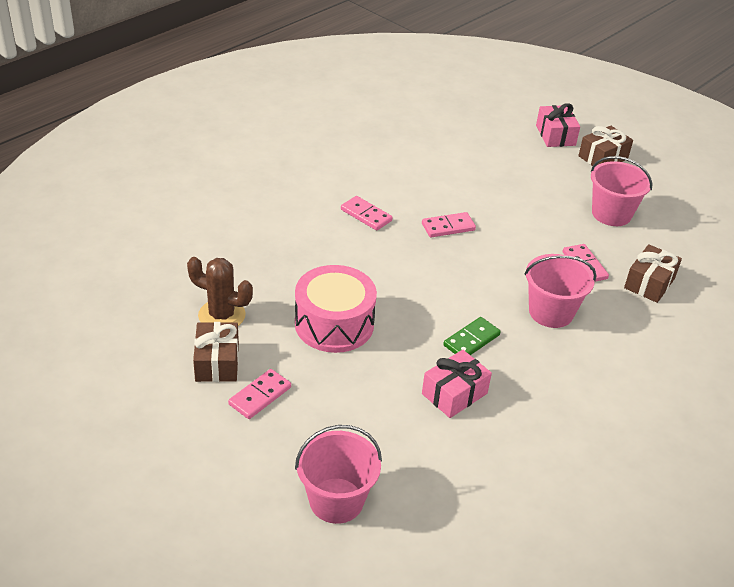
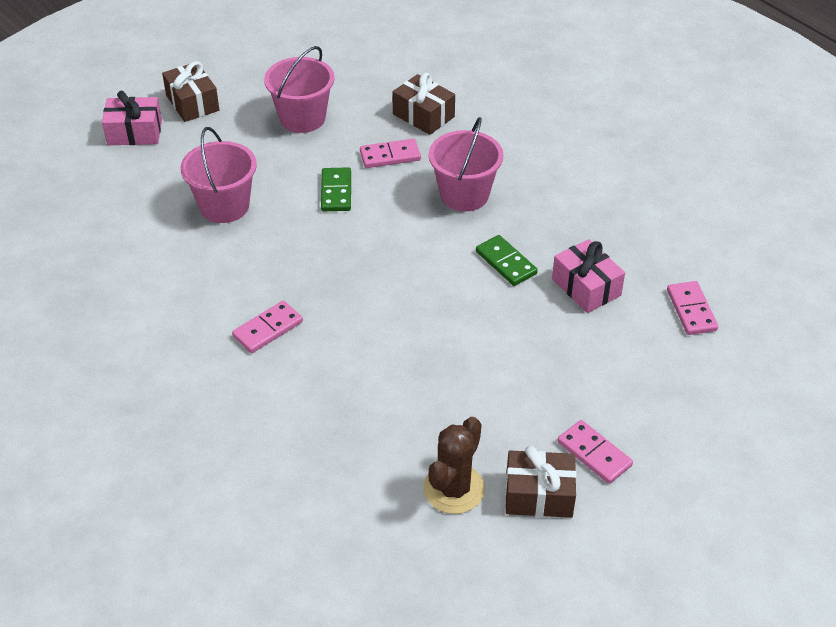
camera: 80 degrees left, 5 degrees up
pink drum [295,265,377,353] -> none
pink bucket [295,425,382,524] -> pink bucket moved to [181,127,257,223]
pink domino [422,212,476,237] -> pink domino moved to [667,281,718,335]
none -> green domino [321,167,351,211]

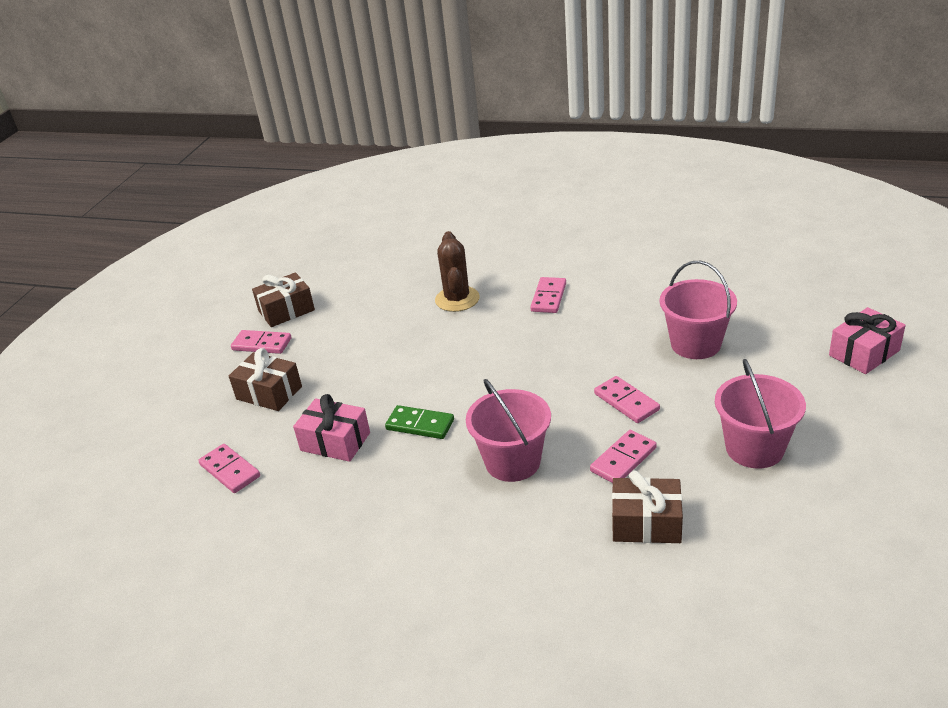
camera: 150 degrees right, 10 degrees down
brown gift [162,61,219,122] -> brown gift moved to [229,348,302,411]
green domino [321,167,351,211] -> pink domino [594,376,660,423]
brown cactus [423,417,485,514] -> brown cactus moved to [435,231,480,312]

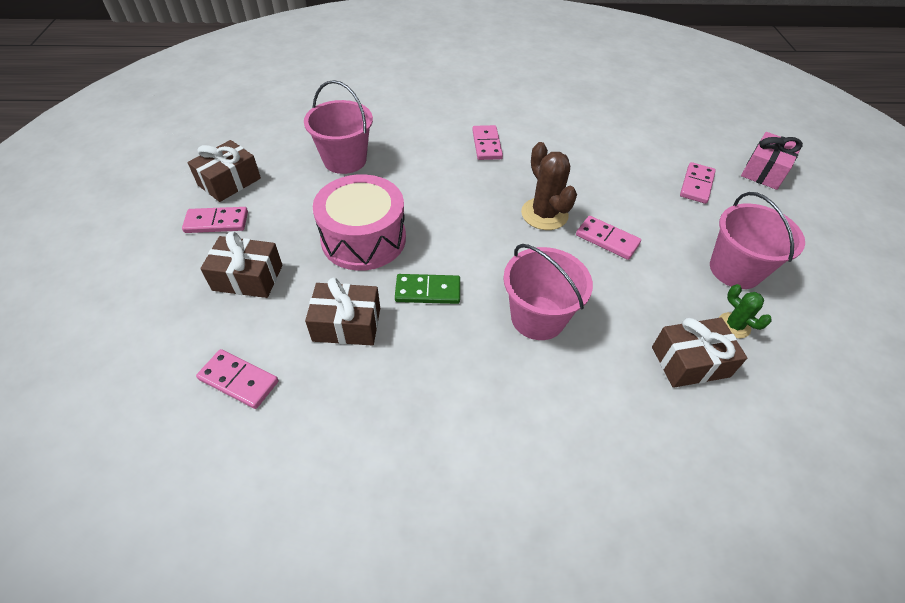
camera: 25 degrees left, 15 degrees up
pink gift [293,394,370,462] -> brown gift [305,278,380,346]
brown cactus [435,231,480,312] -> brown cactus moved to [521,142,577,230]
pink domino [590,430,657,483] -> pink domino moved to [680,162,716,204]
pink bucket [660,261,737,359] -> pink bucket moved to [304,80,373,174]
none -> pink drum [313,174,406,271]
none -> green cactus [719,284,771,339]

